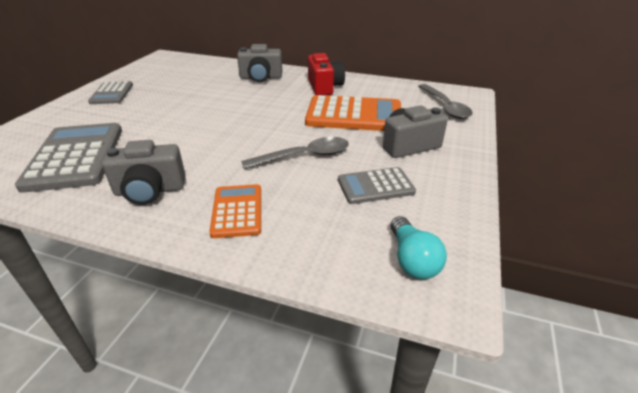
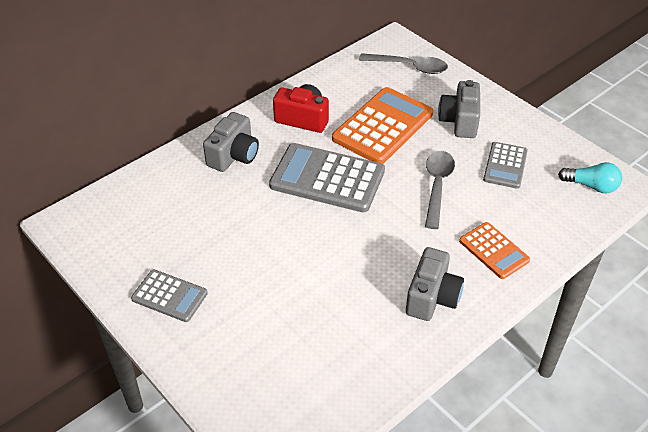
camera: 60 degrees left, 10 degrees up
grey calculator [15,123,122,193] -> grey calculator moved to [269,143,385,213]
orange calculator [209,184,261,238] -> orange calculator turned 150 degrees counterclockwise [459,222,530,279]

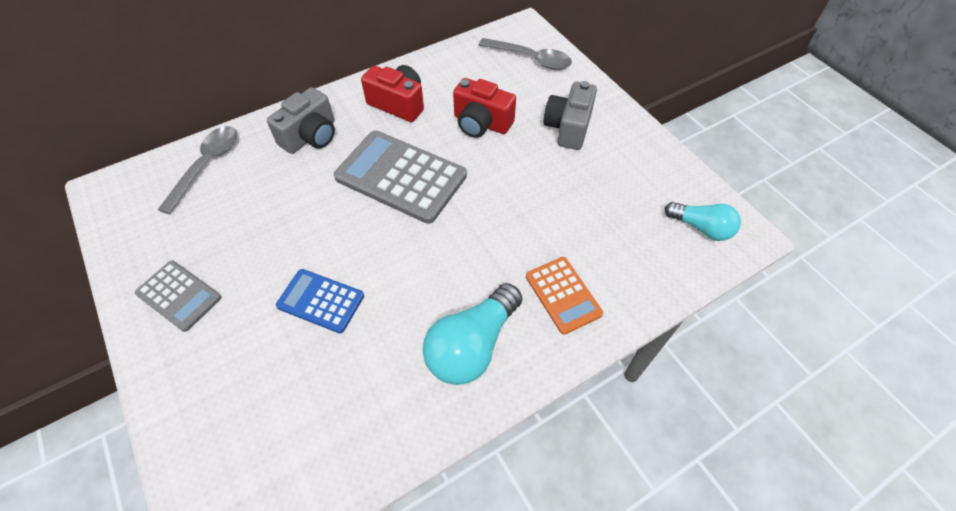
camera: 10 degrees right, 10 degrees up
orange calculator [332,87,433,164] -> red camera [453,78,516,138]
grey camera [406,247,464,321] -> turquoise light bulb [423,283,522,385]
grey spoon [425,151,455,229] -> grey spoon moved to [158,126,237,214]
grey calculator [483,142,528,189] -> none
none -> blue calculator [276,269,364,333]

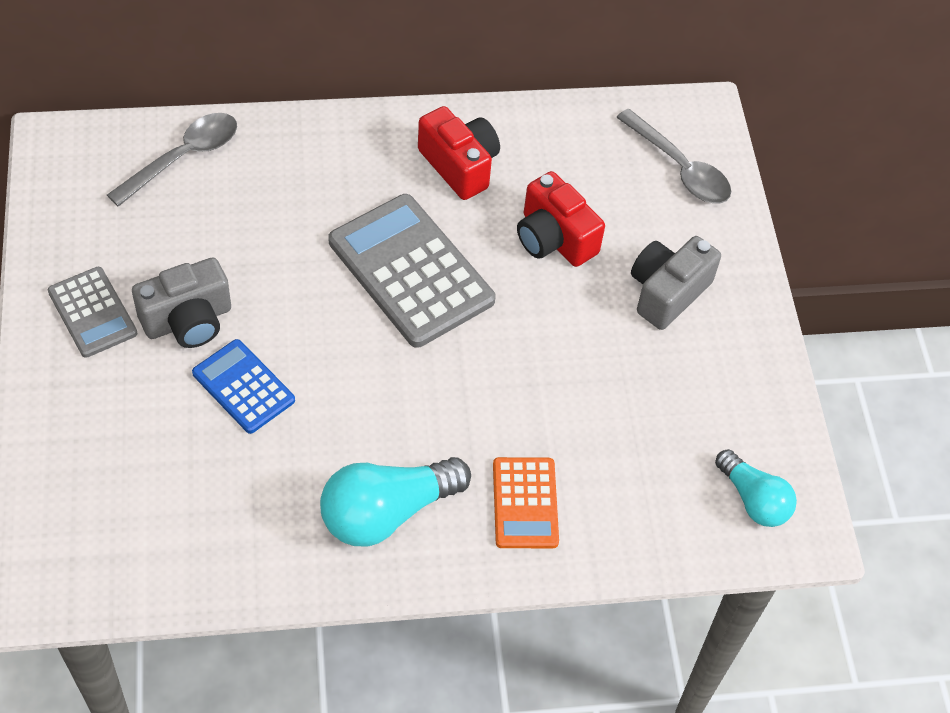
camera: 20 degrees right, 0 degrees up
grey camera [267,87,335,154] -> grey camera moved to [132,257,231,348]

